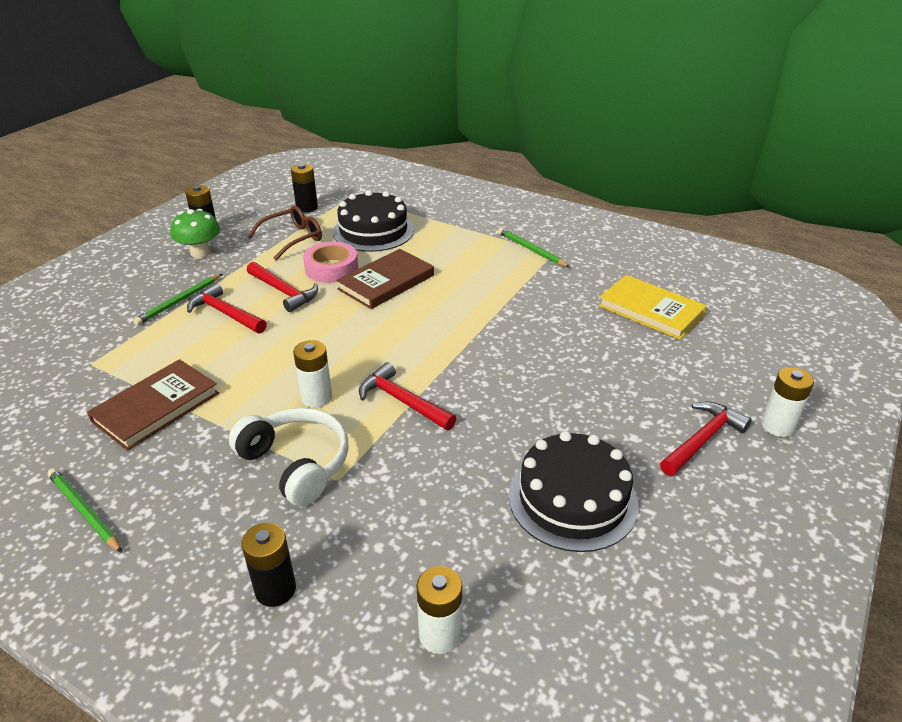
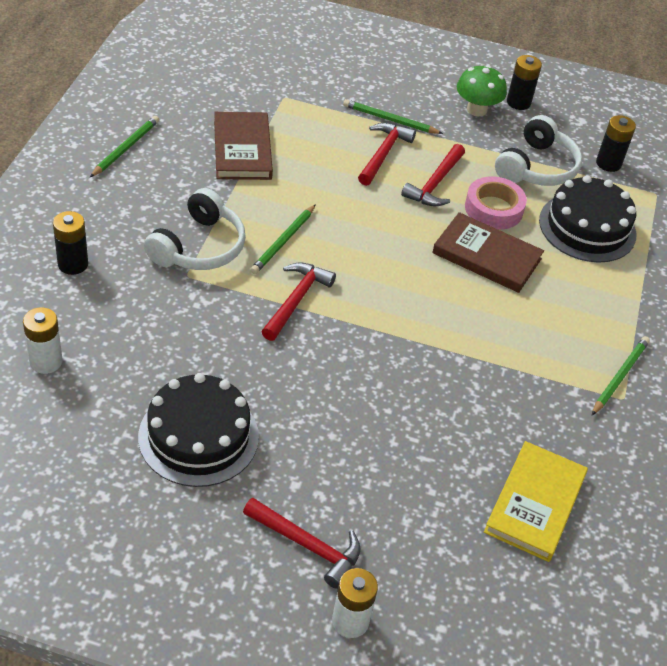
camera: 70 degrees right, 10 degrees up
brown book [87,359,219,451] -> brown book turned 60 degrees clockwise [214,112,273,180]
brown glasses [248,205,322,260] -> white headphones [495,115,582,186]
white battery [293,340,332,408] -> green pencil [250,204,316,274]

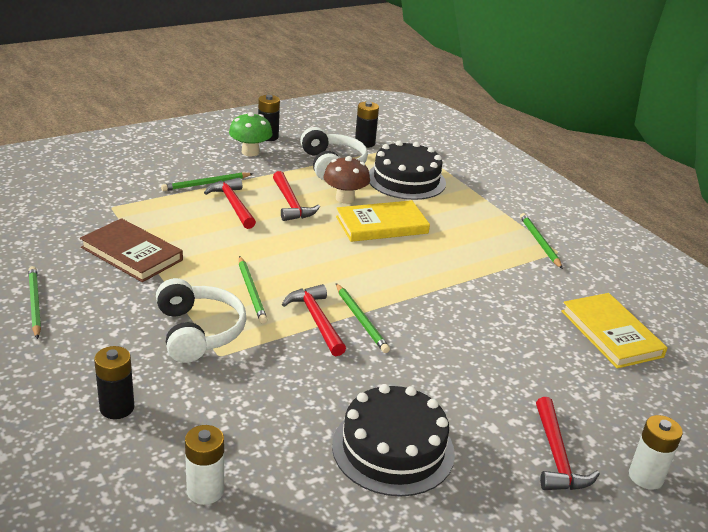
camera: 45 degrees left, 15 degrees down
red hammer [243,498,361,589] -> red hammer turned 105 degrees clockwise [536,397,600,490]
brown book [432,212,544,293] -> yellow book [336,200,430,242]
pink tape [465,176,527,230] -> brown mushroom [324,156,370,204]
none -> green pencil [336,283,390,353]

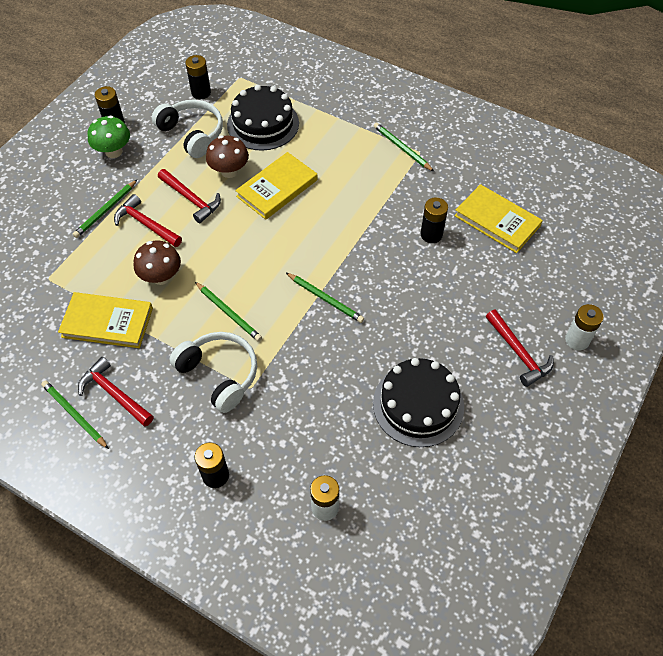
camera: 25 degrees left, 25 degrees up
brown book [80,218,183,282] -> yellow book [58,292,153,348]
red hammer [282,284,346,356] -> red hammer moved to [78,357,154,426]
none -> brown mushroom [134,241,181,285]
none -> black battery [421,197,448,243]

